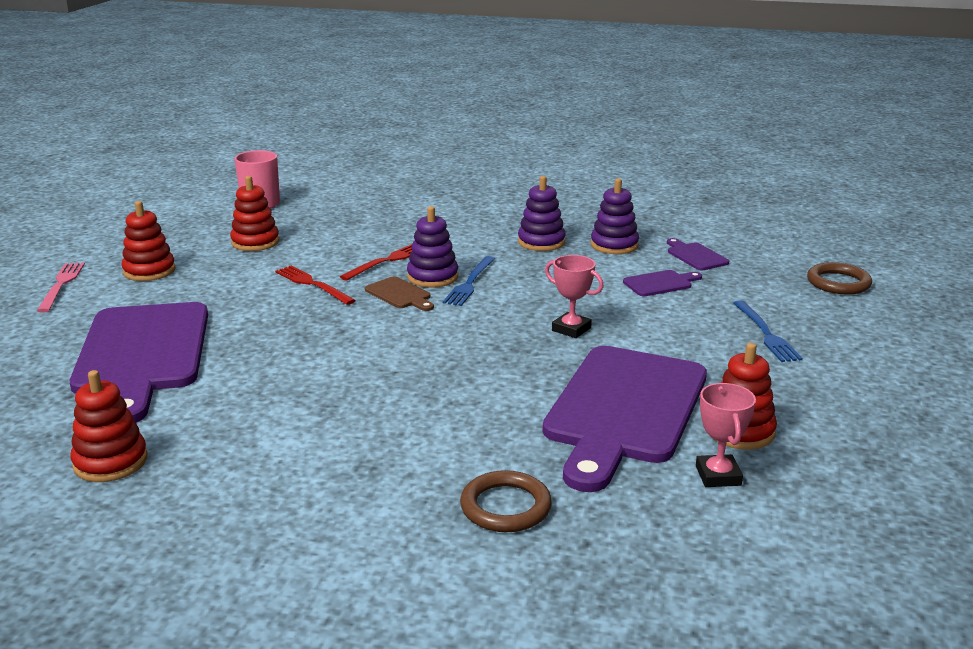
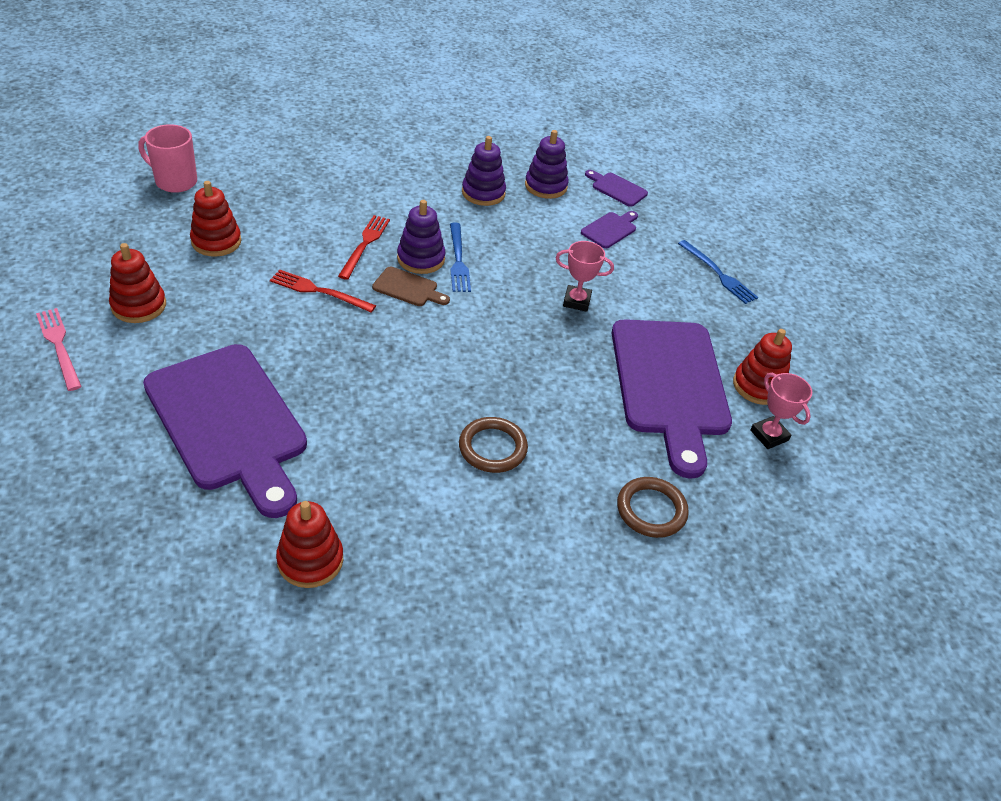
camera: 30 degrees left, 20 degrees up
brown ring [807,262,872,295] -> brown ring moved to [459,417,528,473]

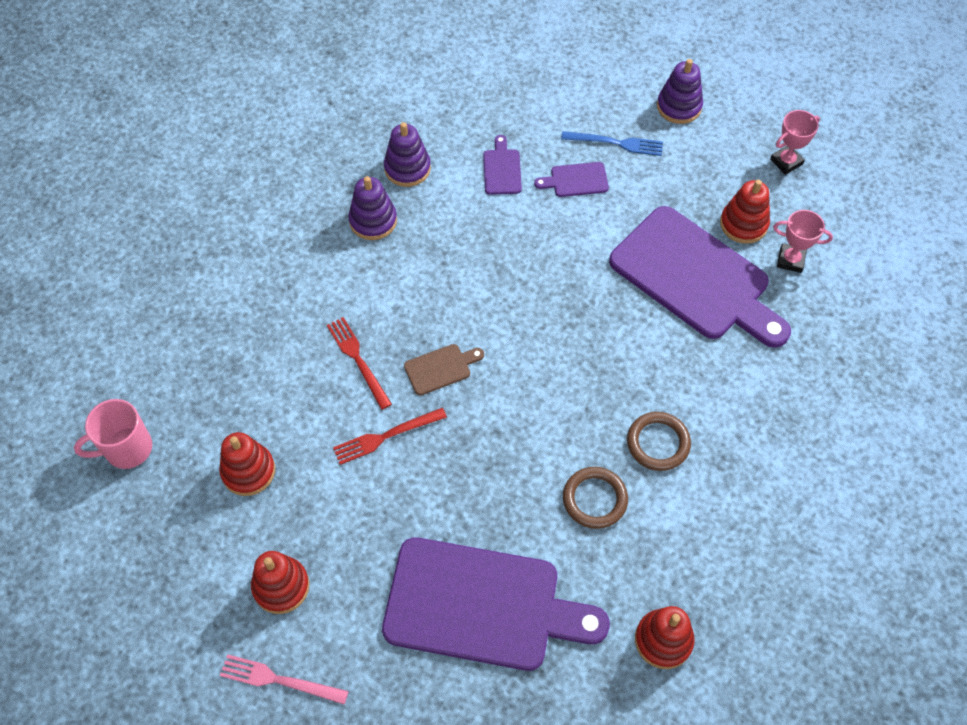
camera: 40 degrees left, 15 degrees up
purple stacking toy [397,200,445,274] -> purple stacking toy moved to [657,59,703,124]
blue fork [450,223,471,292] -> none
pink trophy [556,241,614,312] -> pink trophy moved to [770,110,820,175]
purple cutting board [585,170,648,207] -> purple cutting board moved to [534,162,609,197]
brown ring [617,477,689,538] -> brown ring moved to [563,467,628,529]

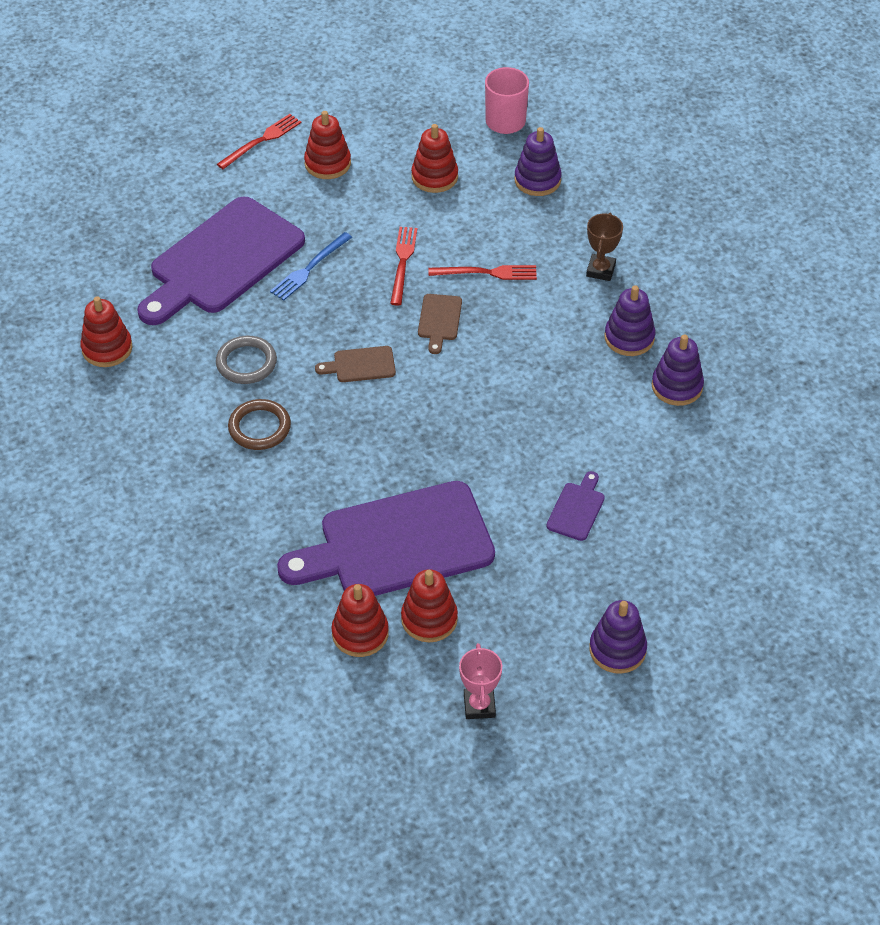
camera: 120 degrees right, 10 degrees down
pink fork [220,654,349,704] -> red fork [217,114,301,169]
purple cutting board [483,135,522,195] -> none
blue fork [561,131,663,156] -> blue fork moved to [270,232,352,301]
brown ring [563,467,628,529] -> grey ring [216,336,277,384]
pink trophy [773,210,833,273] -> red stacking toy [331,584,389,657]
none -> brown cutting board [315,346,396,382]
none -> purple stacking toy [514,127,562,196]
none -> brown trophy [586,212,623,281]

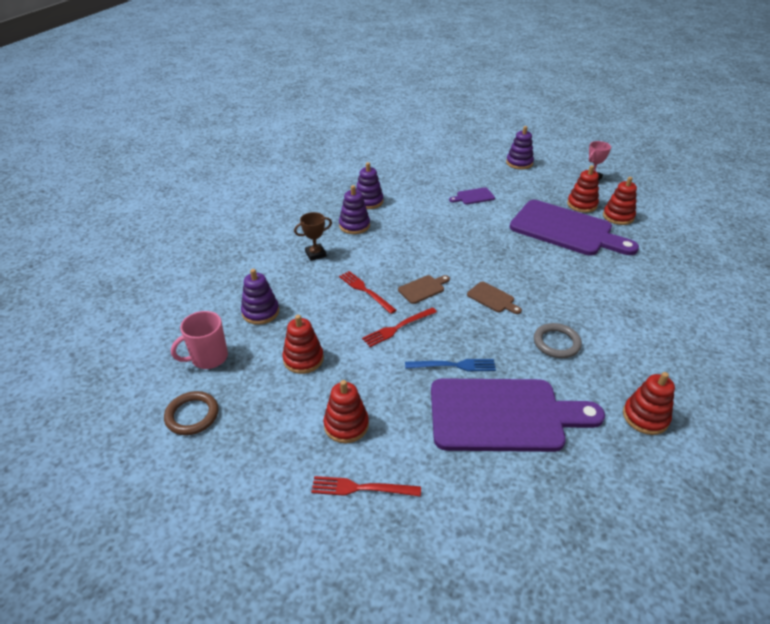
camera: 130 degrees left, 10 degrees down
brown ring [228,399,291,450] -> brown ring moved to [164,391,219,435]

